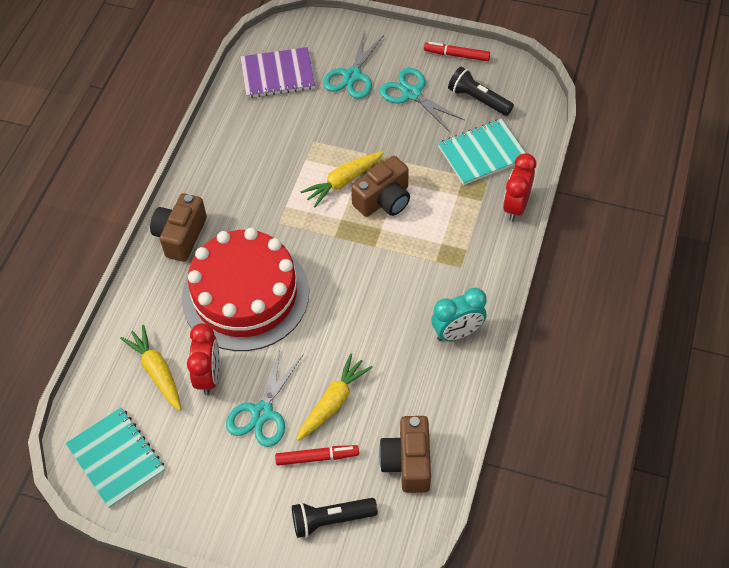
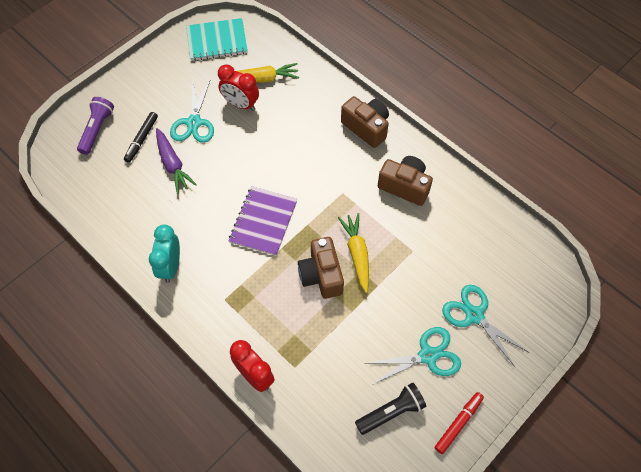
camera: 115 degrees right, 5 degrees up
red cake [182,228,309,351] -> none
turquoise scissors [226,349,303,447] -> turquoise scissors turned 135 degrees counterclockwise [170,80,214,143]
purple notebook [240,47,315,98] -> purple notebook moved to [229,186,298,256]
red marker [275,445,359,466] -> black marker [124,112,158,163]
black flashlight [292,498,378,538] -> purple flashlight [77,97,114,155]
yellow carrot [296,354,373,441] -> purple carrot [156,128,197,194]
brown camera [379,416,431,493] -> brown camera moved to [378,156,433,206]
turquoise notebook [438,119,525,185] -> none

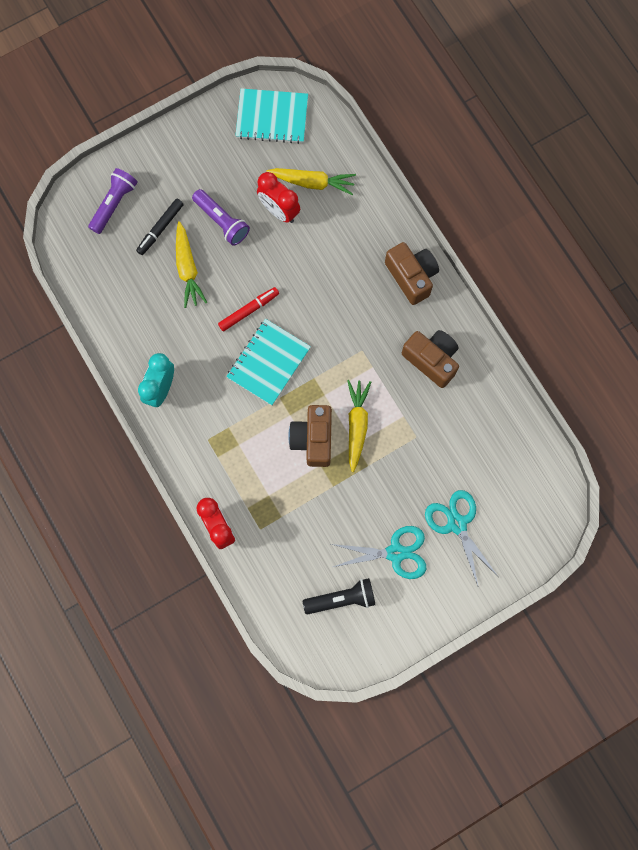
camera: 15 degrees right, 15 degrees up
purple carrot [156,128,197,194] -> yellow carrot [176,221,208,308]
turquoise scissors [170,80,214,143] -> purple flashlight [192,189,250,246]
purple notebook [229,186,298,256] -> turquoise notebook [226,319,311,405]
red marker [435,392,484,454] -> red marker moved to [218,287,279,331]

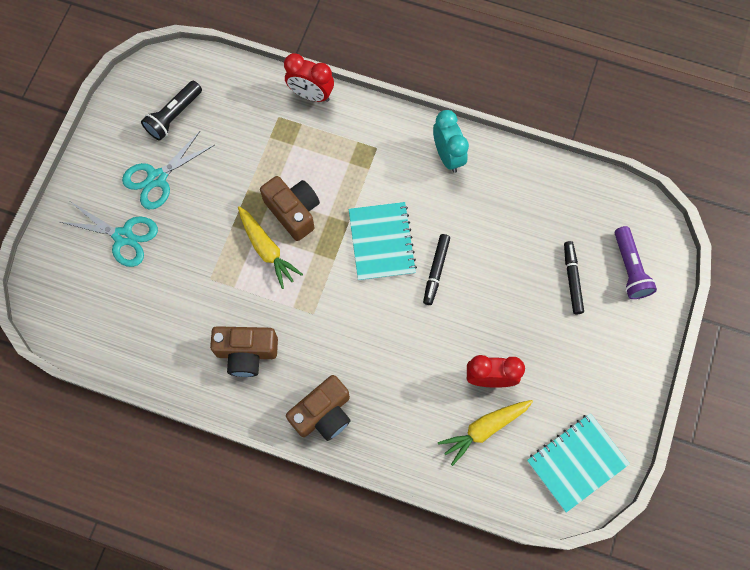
camera: 140 degrees right, 5 degrees down
yellow carrot [176,221,208,308] -> none
purple flashlight [192,189,250,246] -> none
red marker [218,287,279,331] -> black marker [423,234,450,305]
brown camera [385,242,439,305] -> brown camera turned 60 degrees counterclockwise [286,375,351,441]

